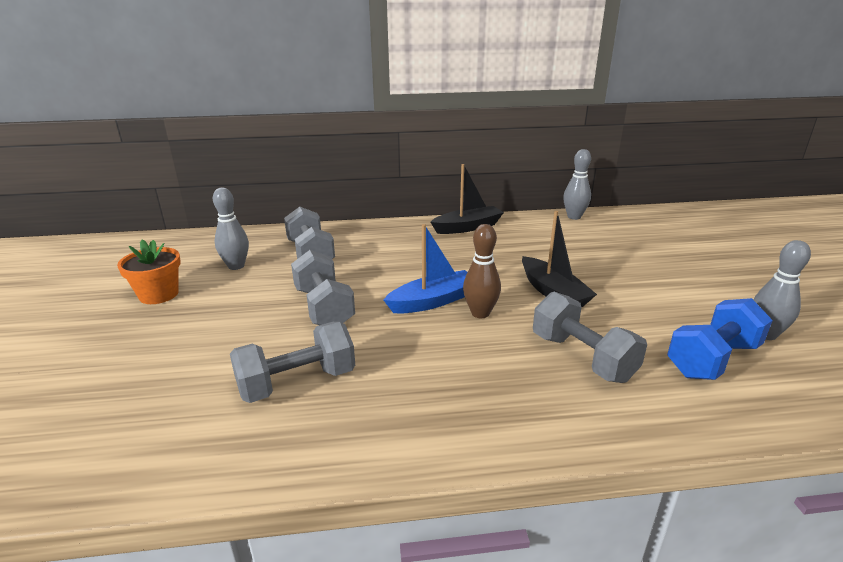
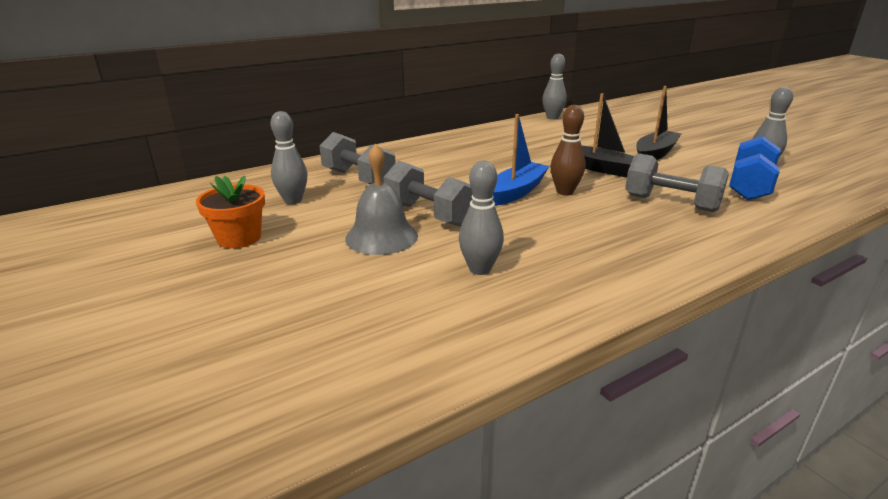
camera: 25 degrees left, 0 degrees up
grey dumbbell [230,322,355,403] -> grey bowling pin [459,161,504,275]
black boat [431,164,504,234] -> black boat moved to [636,86,681,160]
none -> grey bell [345,144,418,255]

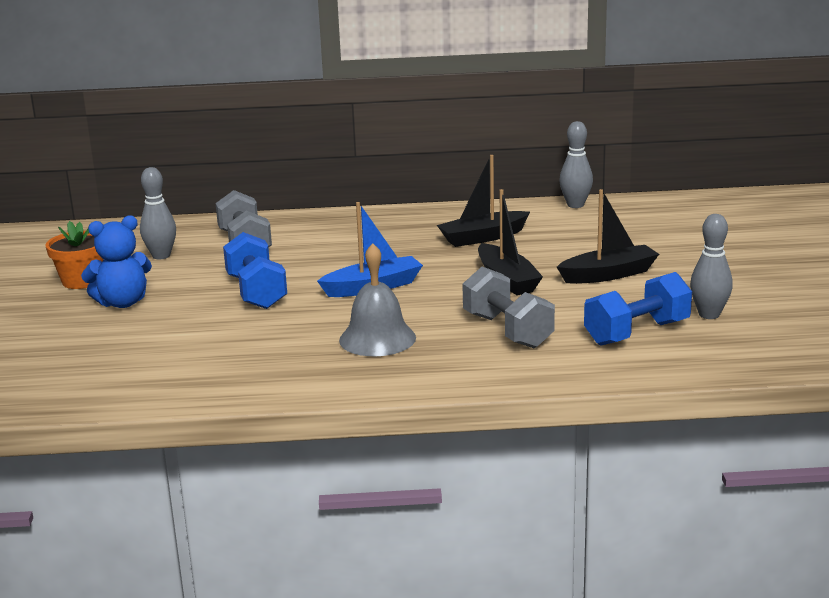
camera: 30 degrees right, 5 degrees down
grey bell [345,144,418,255] -> grey bell moved to [339,243,416,356]
grey dumbbell [384,160,473,227] -> blue dumbbell [223,232,287,309]
grey bowling pin [459,161,504,275] -> none
brown bowling pin [550,105,585,195] -> none
none -> blue teddy bear [81,215,152,308]
none -> black boat [437,155,530,247]

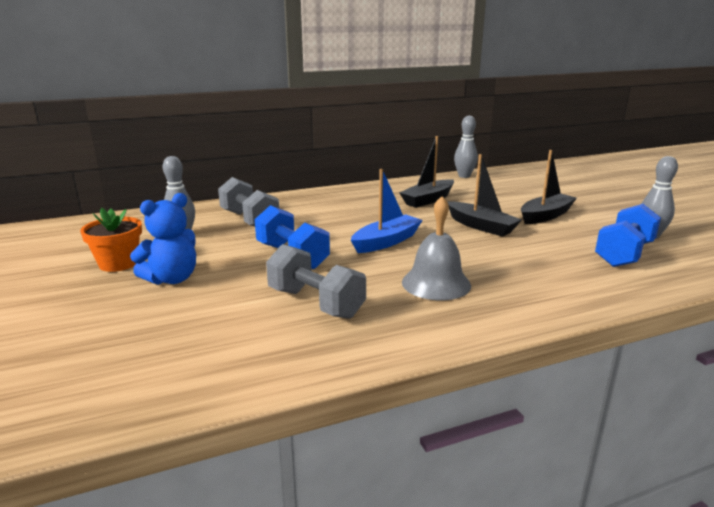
camera: 20 degrees left, 0 degrees up
grey dumbbell [462,267,555,349] -> grey dumbbell moved to [266,244,366,319]

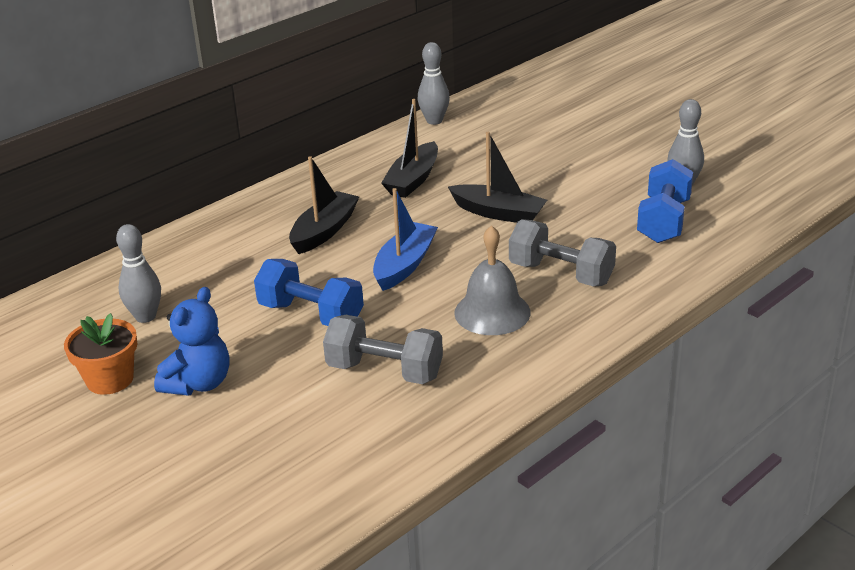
camera: 20 degrees left, 10 degrees up
grey dumbbell [218,177,279,227] -> grey dumbbell moved to [509,219,616,286]
black boat [521,150,577,224] -> black boat moved to [289,156,359,254]

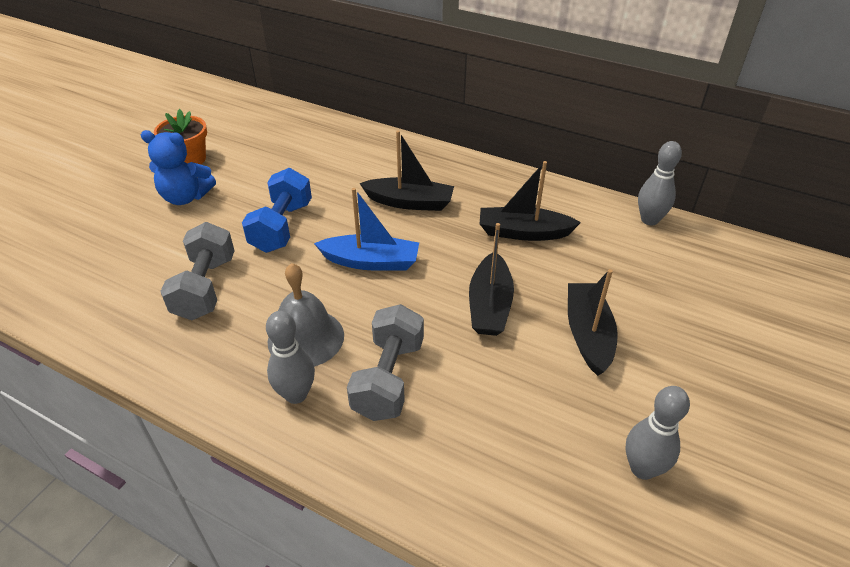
camera: 70 degrees right, 10 degrees up
grey bowling pin [116,224,161,323] -> grey bowling pin moved to [266,311,315,404]
blue dumbbell [637,159,693,243] -> none
none -> black boat [568,269,618,376]

